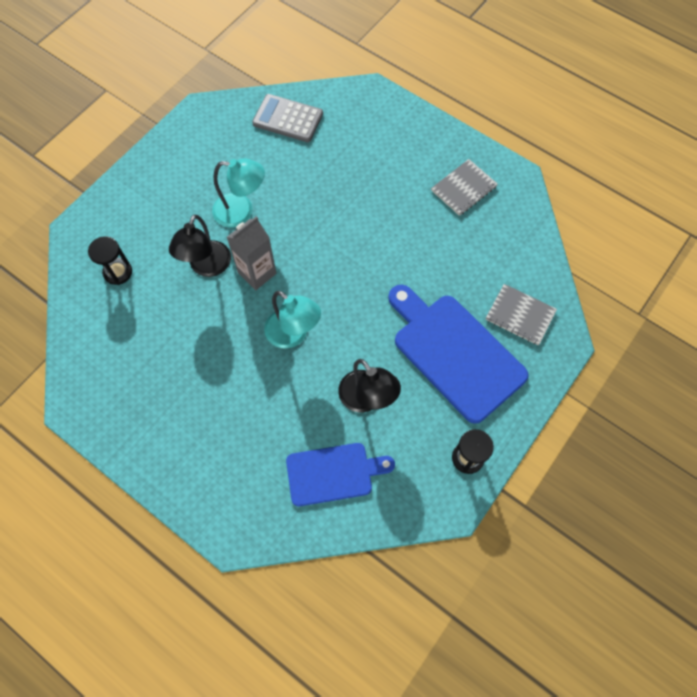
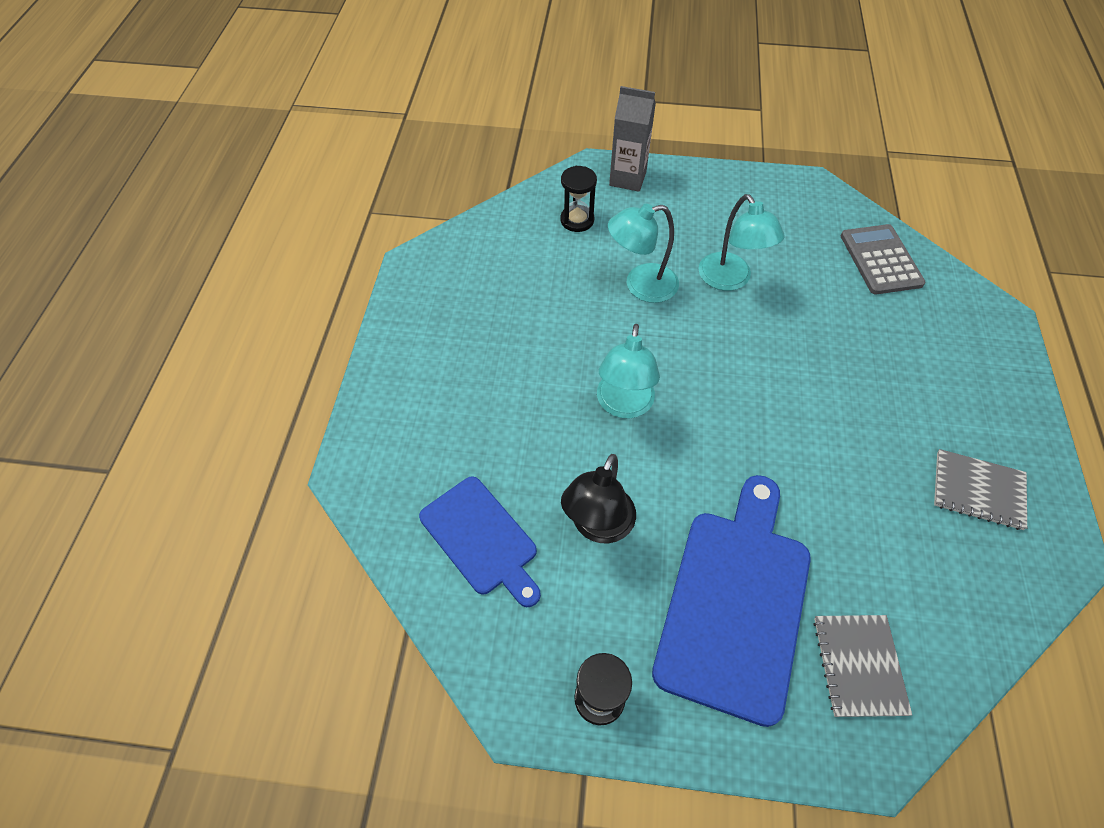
camera: 60 degrees right, 10 degrees down
black lamp [169,214,231,277] -> turquoise lamp [608,204,679,303]
grey carton [227,216,276,290] -> grey carton moved to [609,86,656,192]

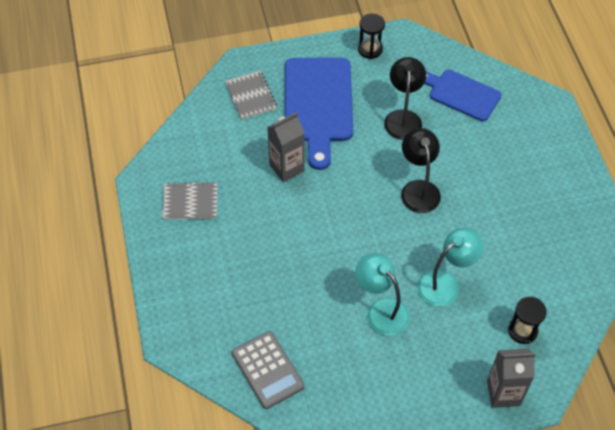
camera: 160 degrees right, 0 degrees up
turquoise lamp [597,324,660,418] -> black lamp [401,128,441,213]
none -> grey carton [267,112,305,182]

